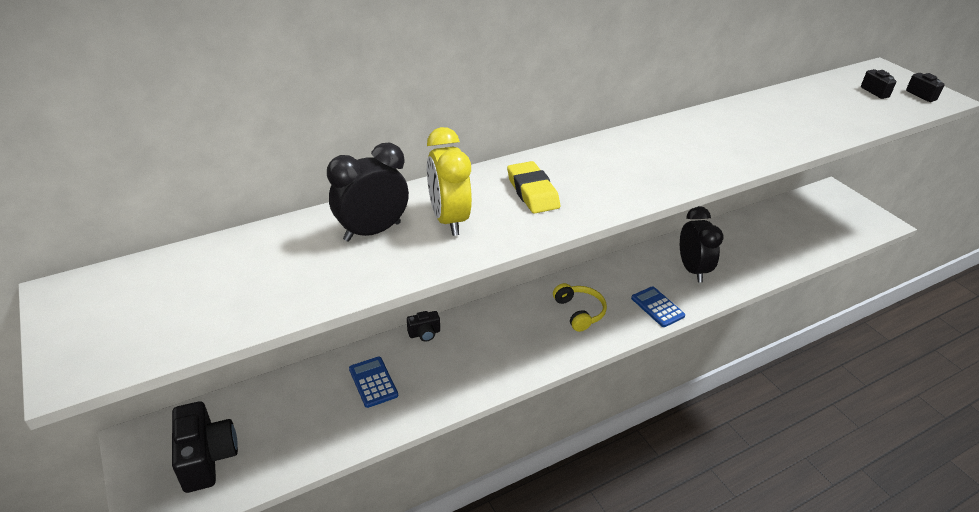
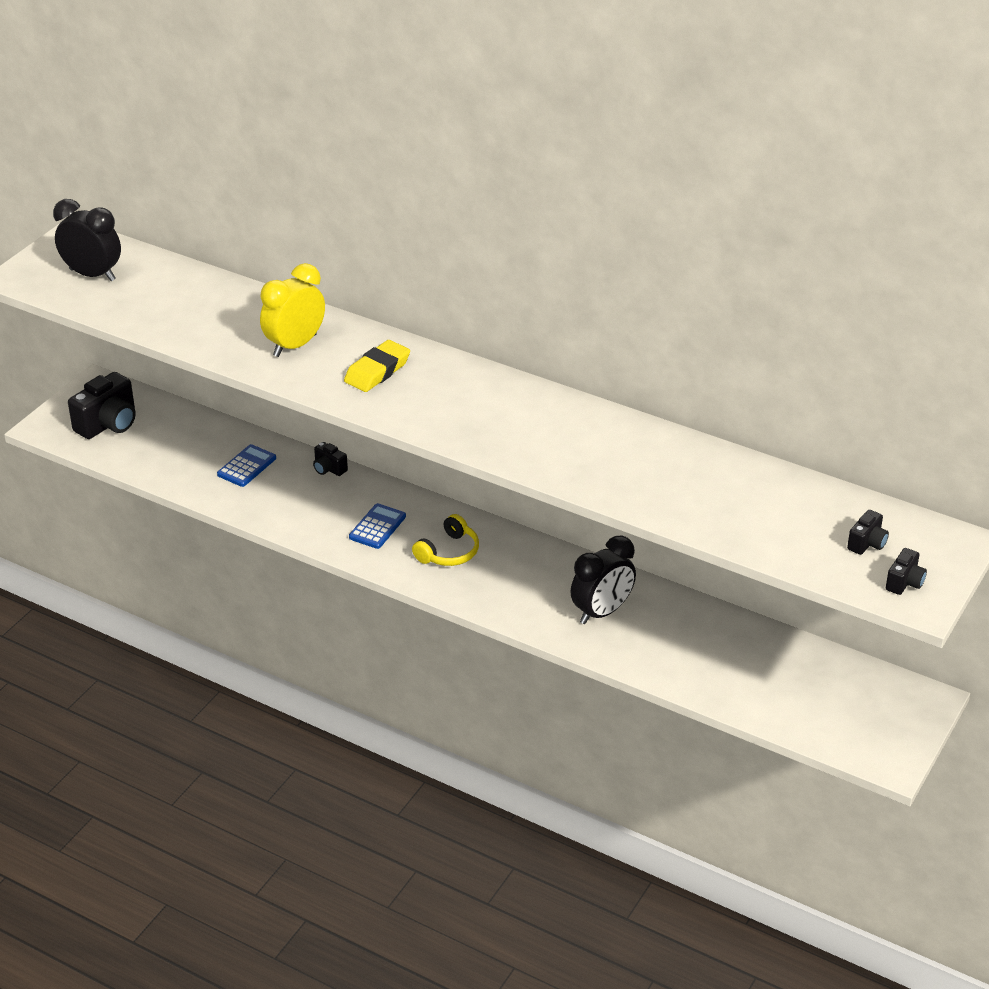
camera: 60 degrees right, 0 degrees up
black clock [327,143,409,242] -> black clock moved to [53,199,121,281]
blue calculator [631,286,685,327] -> blue calculator moved to [349,503,406,549]

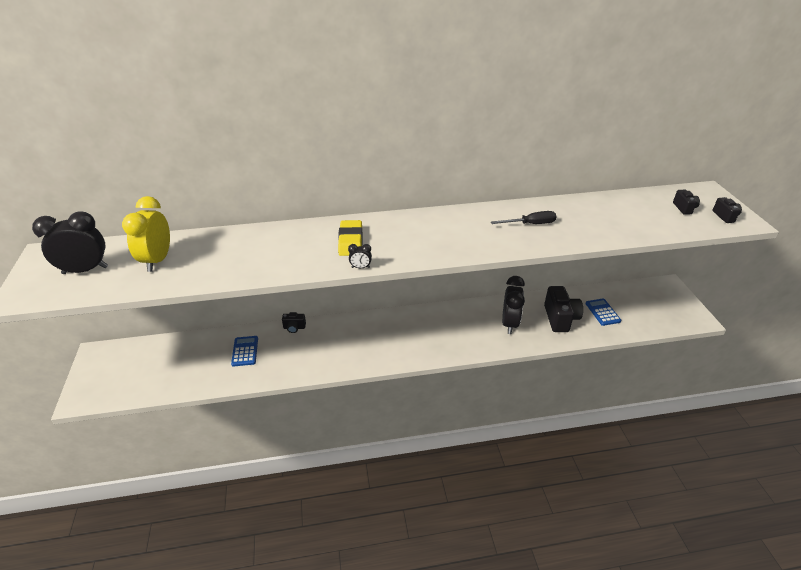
camera: 40 degrees left, 0 degrees up
black camera [68,372,136,439] -> black camera moved to [544,286,583,332]
yellow clock [260,263,325,357] -> yellow clock moved to [122,196,170,272]
blue calculator [349,503,406,549] -> blue calculator moved to [586,298,621,326]
yellow headphones [412,514,479,566] -> none
none -> black clock [348,244,372,268]
none -> black screwdriver [491,211,556,224]

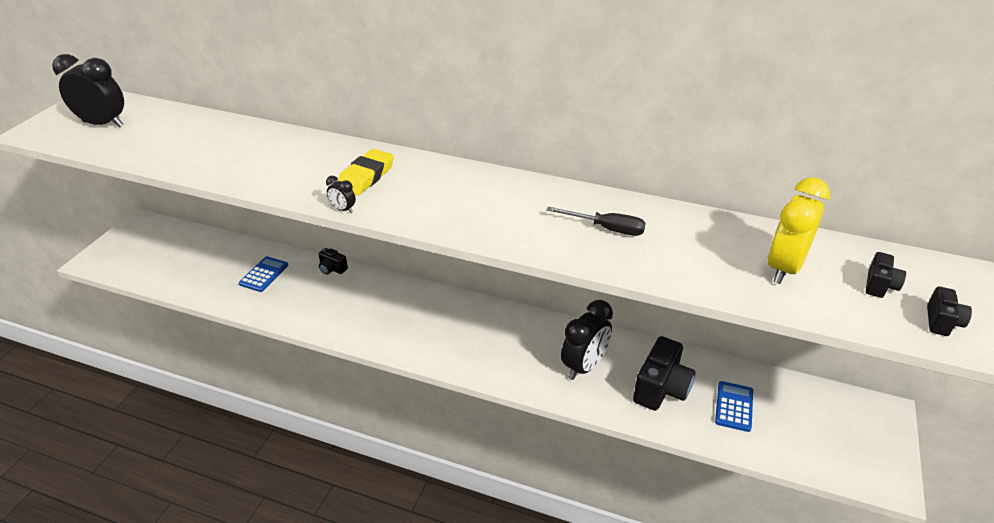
camera: 30 degrees right, 0 degrees up
yellow clock [122,196,170,272] -> yellow clock moved to [767,177,830,284]

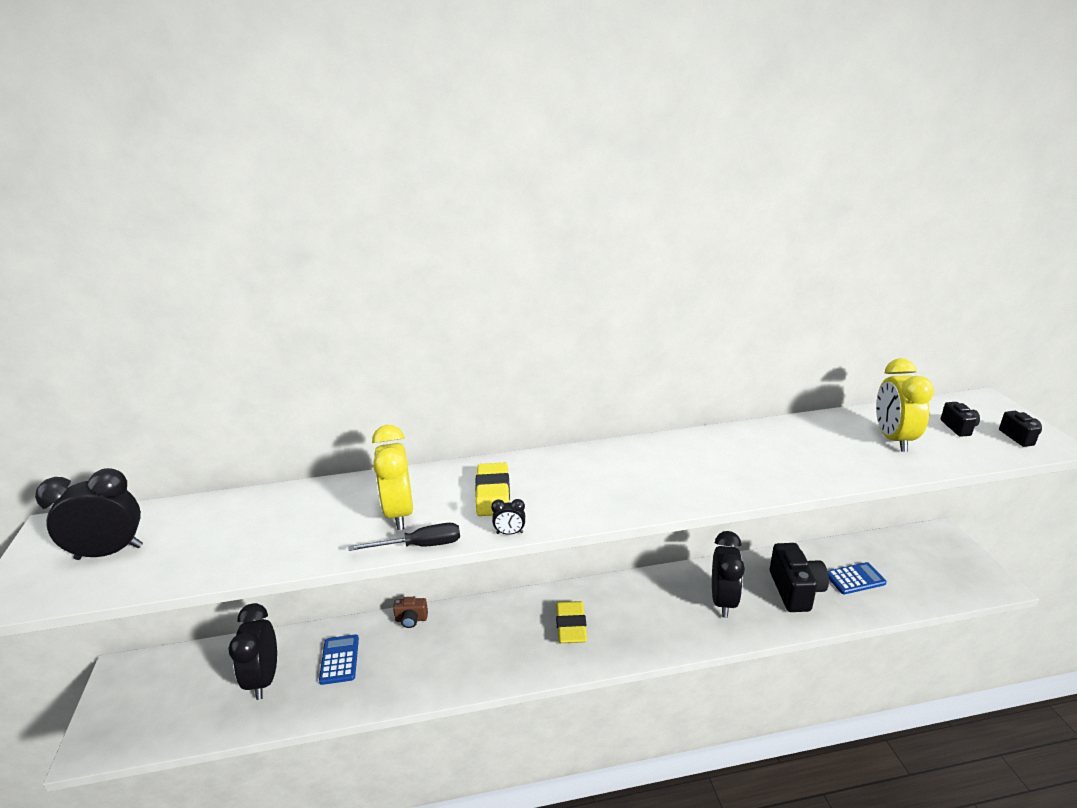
camera: 30 degrees left, 10 degrees down
black camera [318,248,348,275] -> brown camera [393,597,428,628]
black screwdriver [546,207,646,236] -> black screwdriver moved to [349,523,460,551]
blue calculator [715,381,753,432] -> blue calculator turned 90 degrees clockwise [828,562,887,594]
none -> black clock [228,603,277,700]
none -> yellow clock [372,425,413,530]
none -> yellow eraser [556,601,587,643]

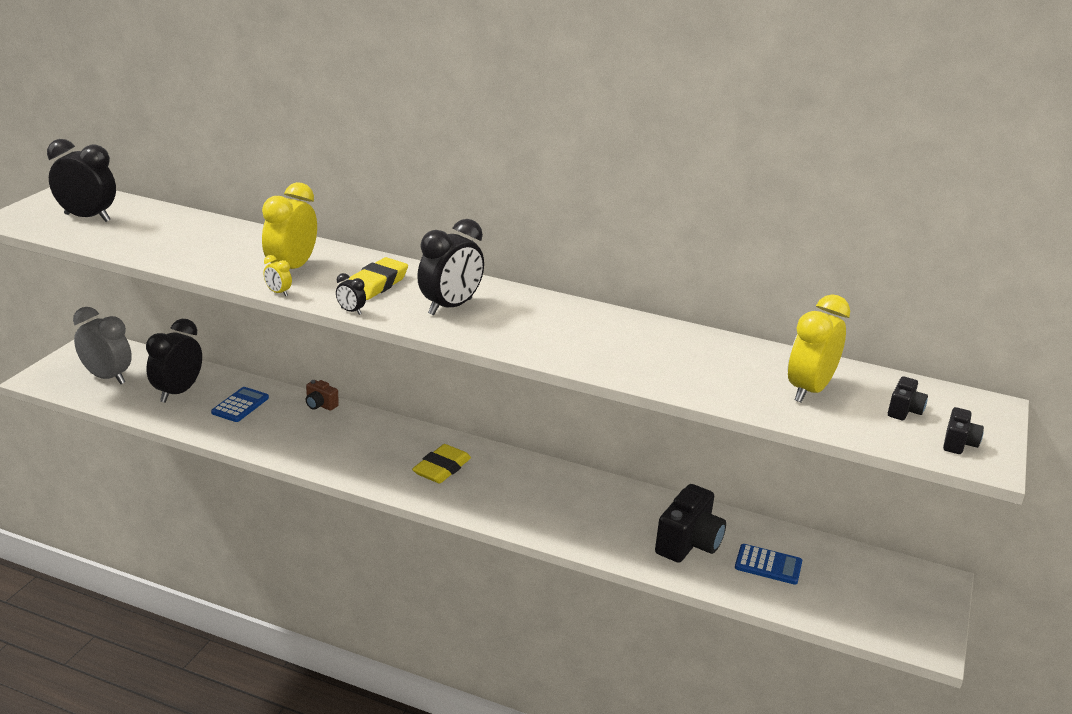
camera: 30 degrees right, 0 degrees up
black screwdriver [349,523,460,551] -> yellow clock [264,255,292,297]
black clock [712,531,745,618] -> black clock moved to [417,219,484,315]
none -> grey clock [73,307,132,384]

